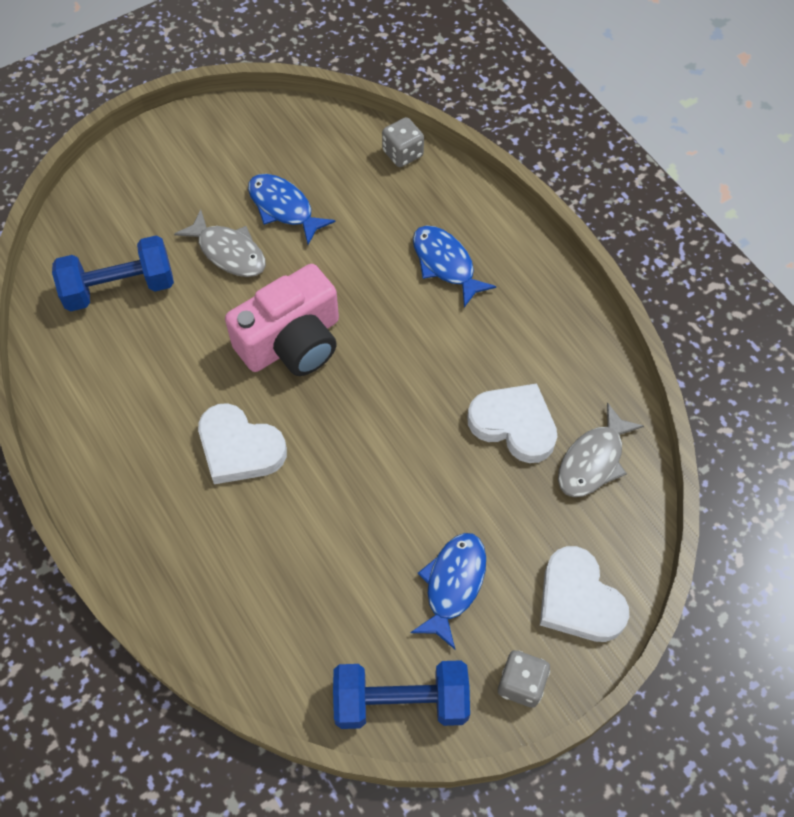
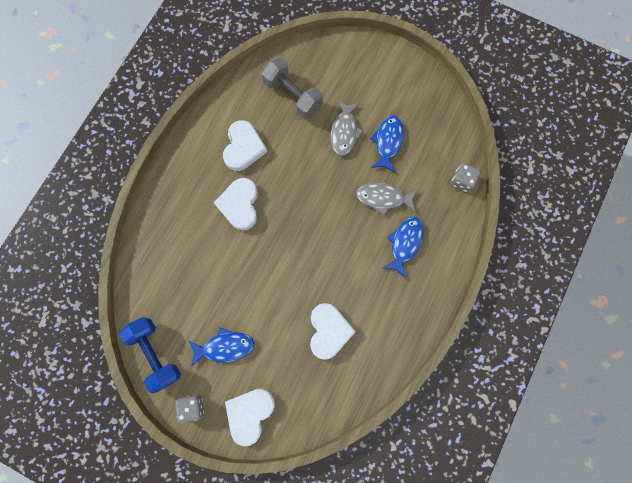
camera: 60 degrees right, 15 degrees up
blue dumbbell [52,235,174,312] -> grey dumbbell [262,57,323,119]
pink camera [225,264,339,376] -> none
grey fish [558,403,644,497] -> grey fish moved to [356,183,418,216]
none -> white heart [223,120,267,171]

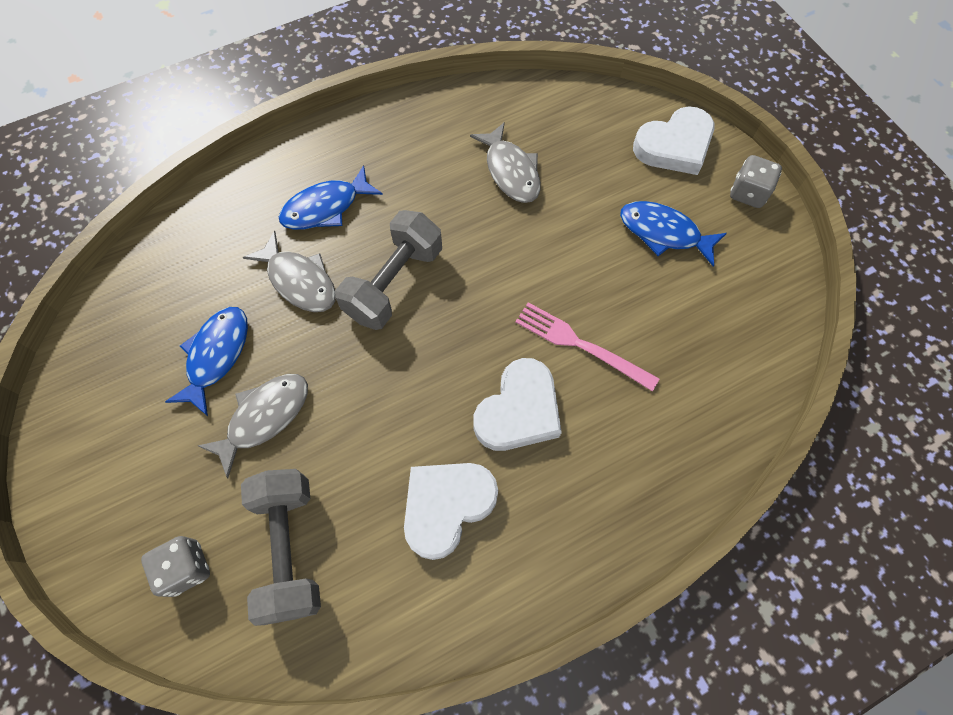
camera: 145 degrees left, 10 degrees down
blue dumbbell [119,317,181,393] -> none
white heart [310,303,356,360] -> grey fish [470,122,541,203]
blue fish [370,115,404,173] -> blue fish turned 150 degrees clockwise [165,307,248,416]
grey dice [451,163,481,192] -> grey dice moved to [141,536,210,597]
none -> grey dumbbell [335,210,442,330]
none -> pink fork [515,302,660,392]

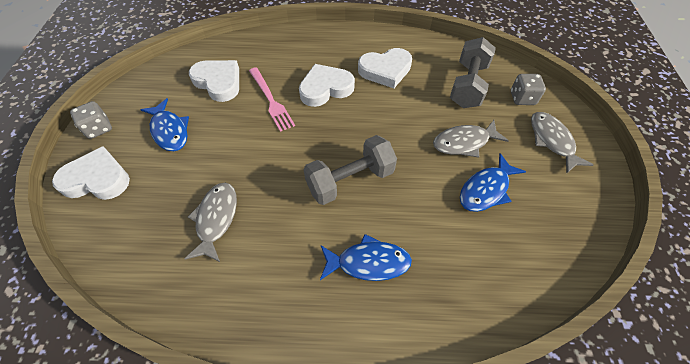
camera: 150 degrees left, 10 degrees down
grey fish [243,231,336,312] -> grey fish moved to [531,112,594,174]
none -> white heart [189,60,239,102]

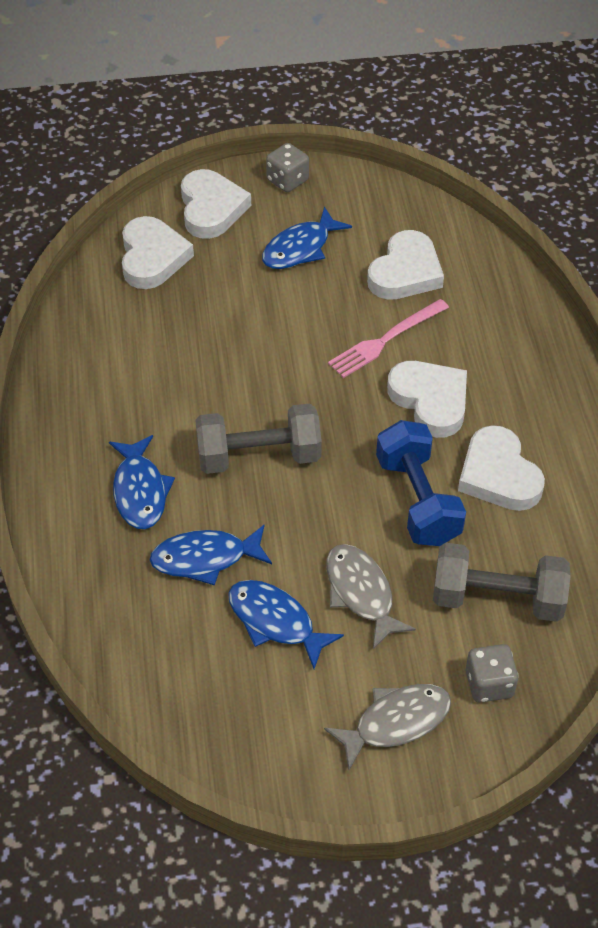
camera: 80 degrees right, 5 degrees down
grey fish [184,183,237,262] -> none
grey dumbbell [303,135,397,205] -> grey dumbbell turned 60 degrees counterclockwise [195,403,322,474]
none -> white heart [122,216,194,289]
none -> blue fish [149,525,272,585]
none -> blue dumbbell [376,420,466,546]

